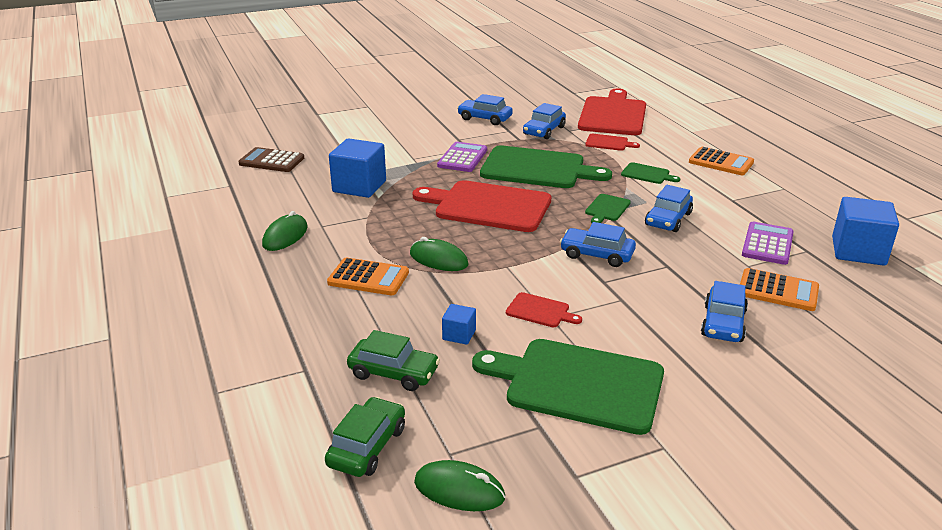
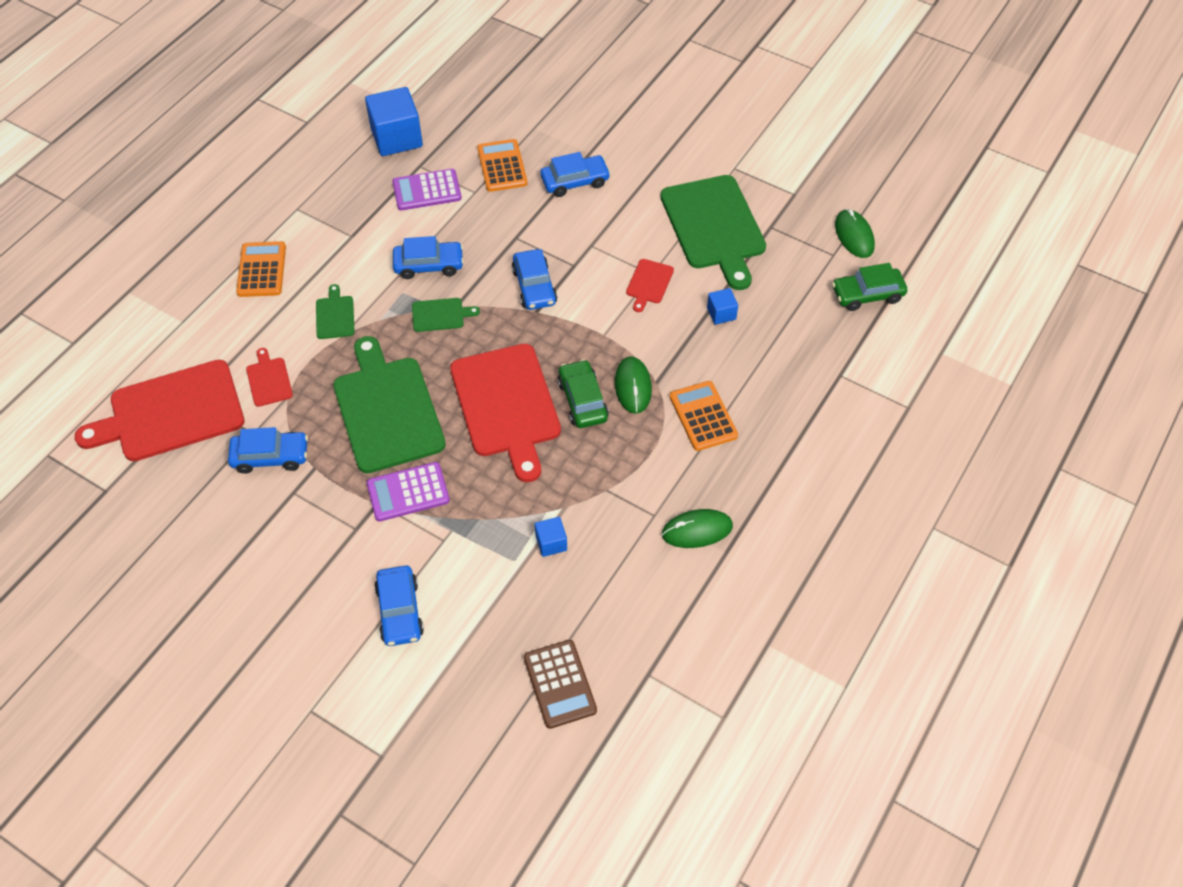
camera: 125 degrees left, 25 degrees up
blue cube [329,138,386,198] -> blue cube [535,517,567,557], size x0.49
green car [347,330,440,391] -> green car moved to [558,359,609,428]
blue car [457,94,513,125] -> blue car moved to [374,565,424,646]
red cutting board [506,292,582,327] -> red cutting board turned 150 degrees counterclockwise [626,259,674,312]

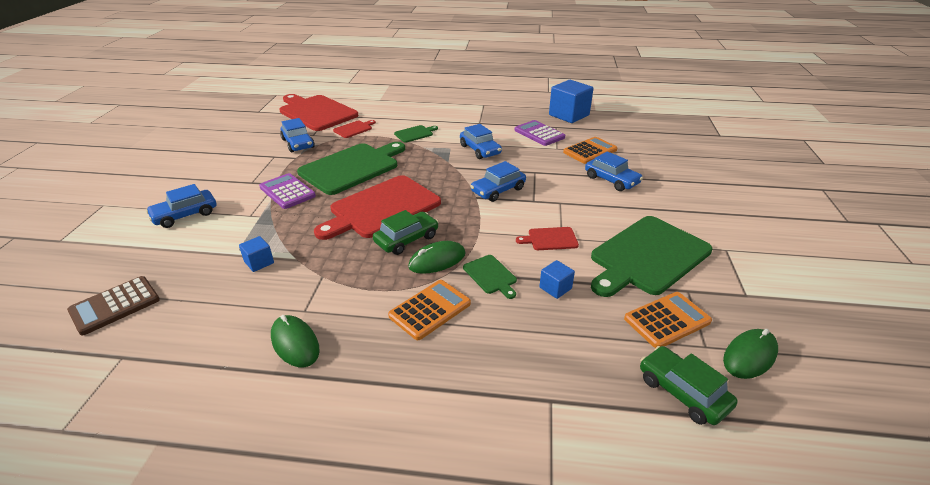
camera: 65 degrees right, 20 degrees down
orange calculator [236,241,286,297] -> orange calculator moved to [624,292,712,348]
green cutting board [412,298,480,332] -> green cutting board moved to [463,255,517,299]

